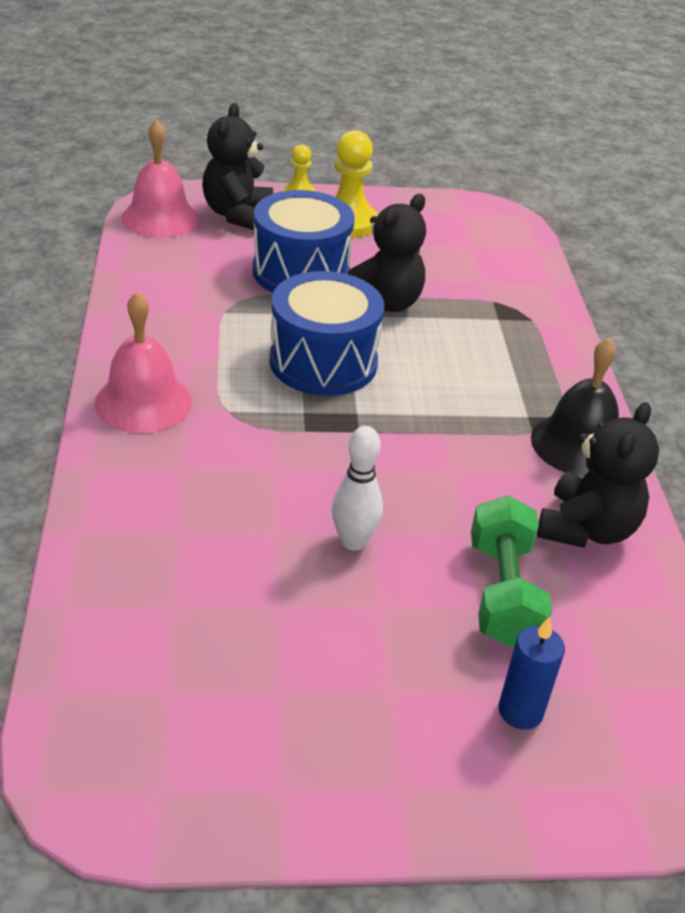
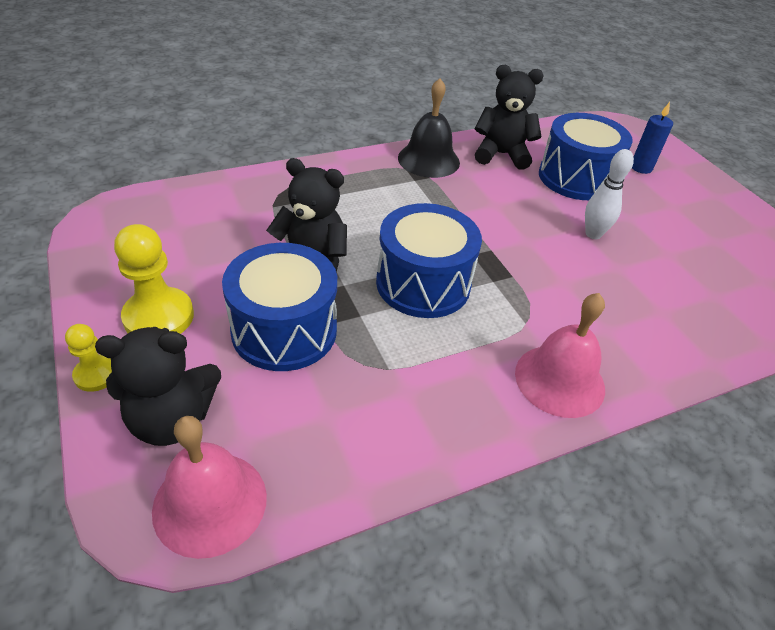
camera: 110 degrees left, 5 degrees up
green dumbbell [471,495,552,647] -> blue drum [539,113,633,200]

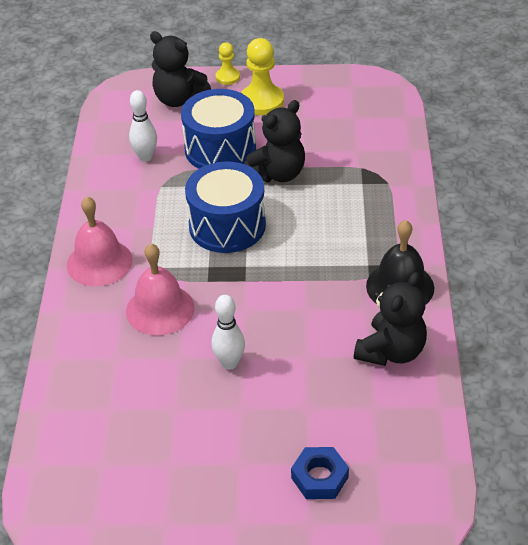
camera: 120 degrees right, 0 degrees up
black teddy bear [95,327,221,446] -> black teddy bear turned 75 degrees counterclockwise [150,31,211,107]
pink bell [152,416,267,559] -> pink bell moved to [126,243,195,336]
blue drum [539,113,633,200] -> none
blue candle [632,102,673,174] -> blue nut [291,447,349,499]
none -> white bowling pin [129,90,157,162]

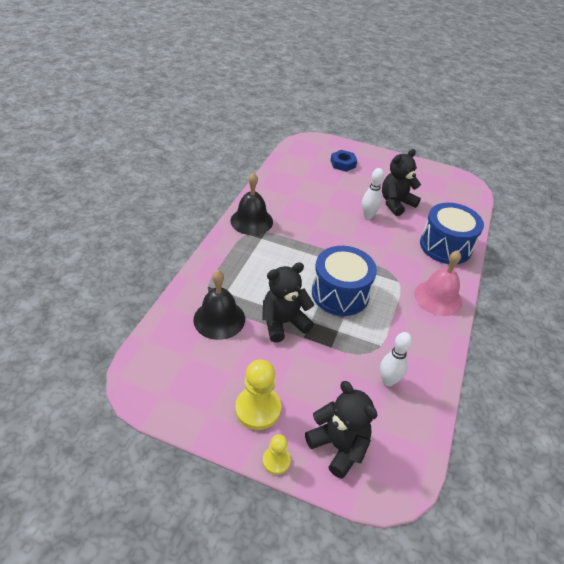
camera: 165 degrees left, 0 degrees up
pink bell [126,243,195,336] -> none
blue drum [181,89,256,169] -> blue drum moved to [420,203,484,264]
black teddy bear [354,272,427,366] -> black teddy bear moved to [382,149,421,216]
none -> black bell [193,270,245,340]

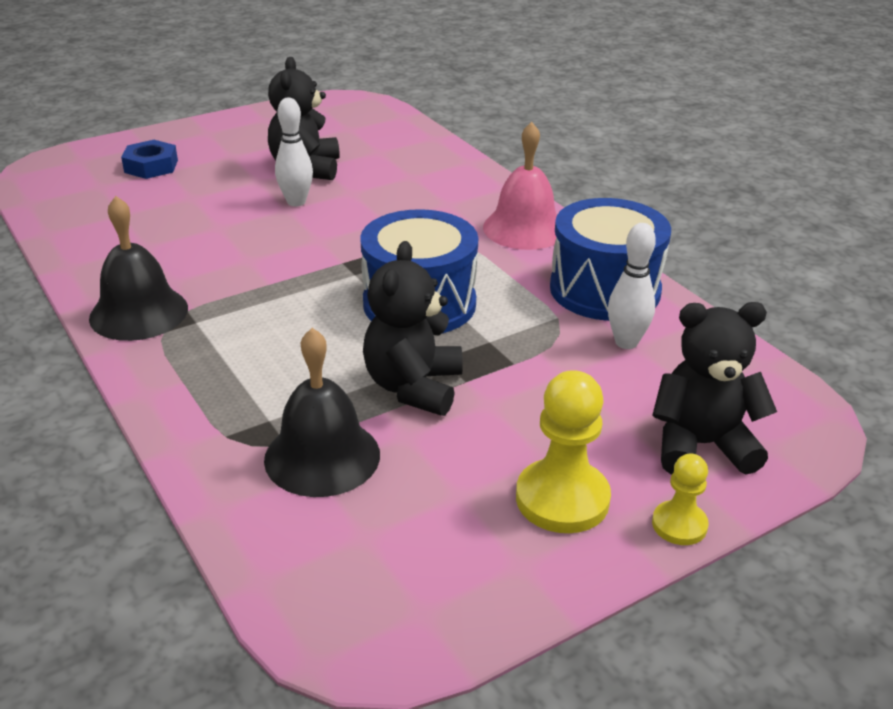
camera: 50 degrees left, 10 degrees down
blue drum [420,203,484,264] -> blue drum moved to [550,198,671,321]

